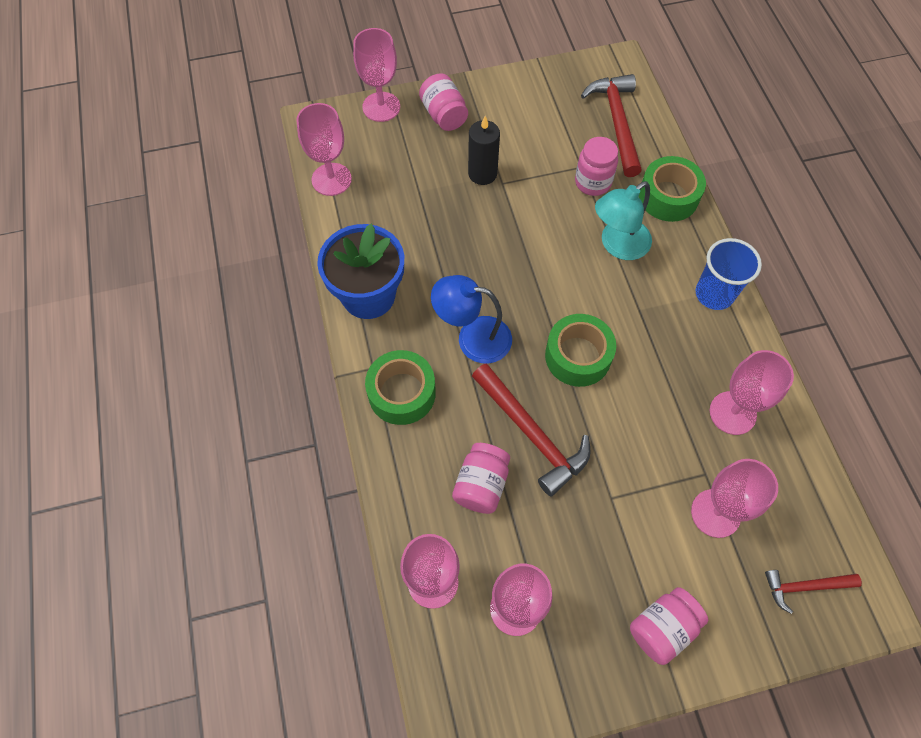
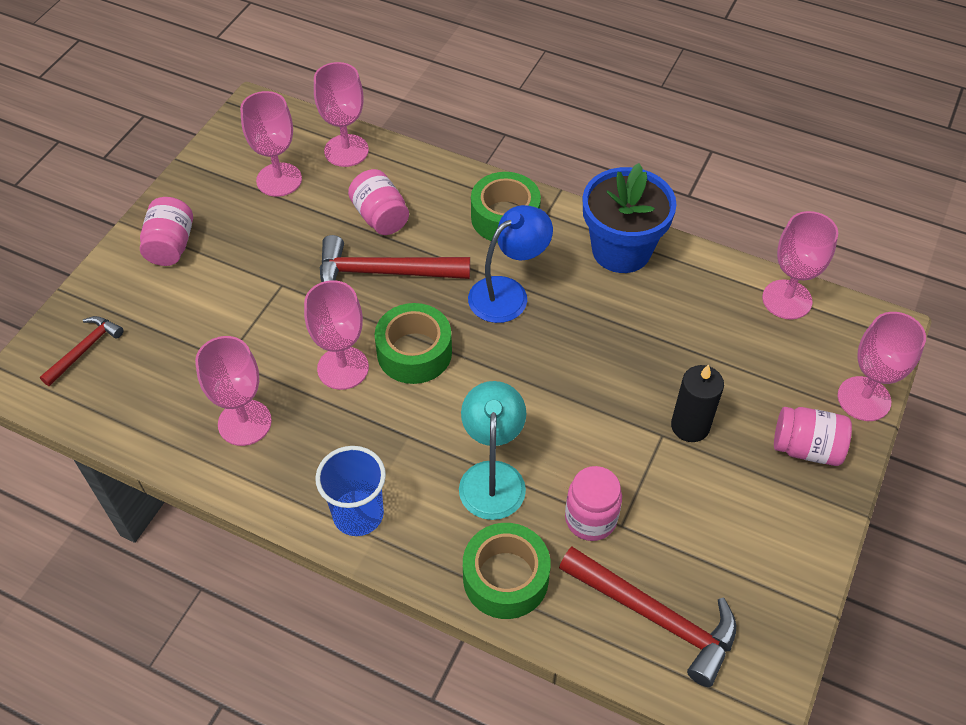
camera: 130 degrees right, 10 degrees down
pink goblet [691,459,778,538] -> pink goblet moved to [304,280,369,390]

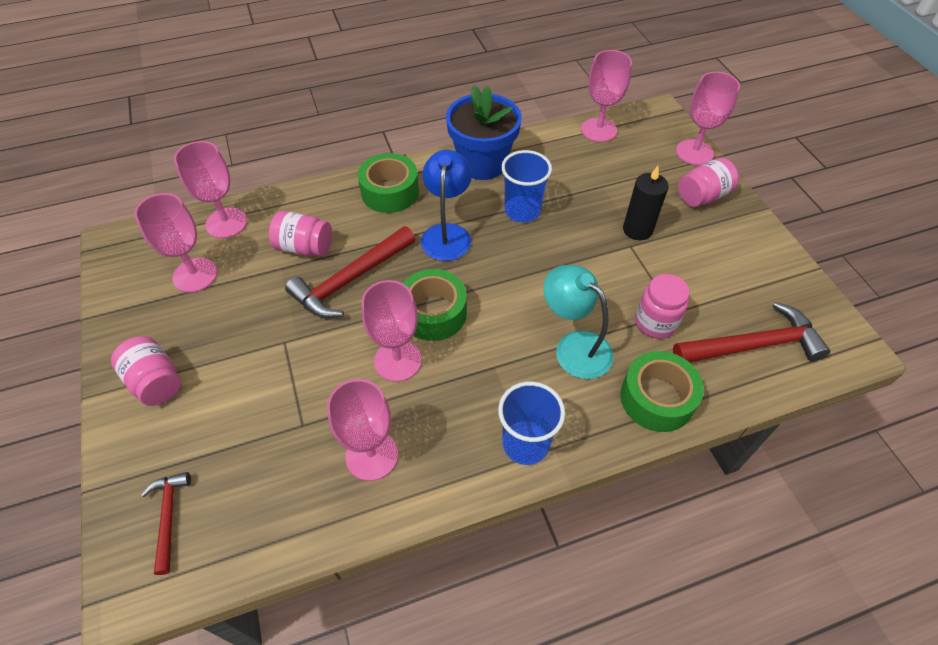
camera: 45 degrees left, 0 degrees up
none -> blue cup [501,150,552,222]

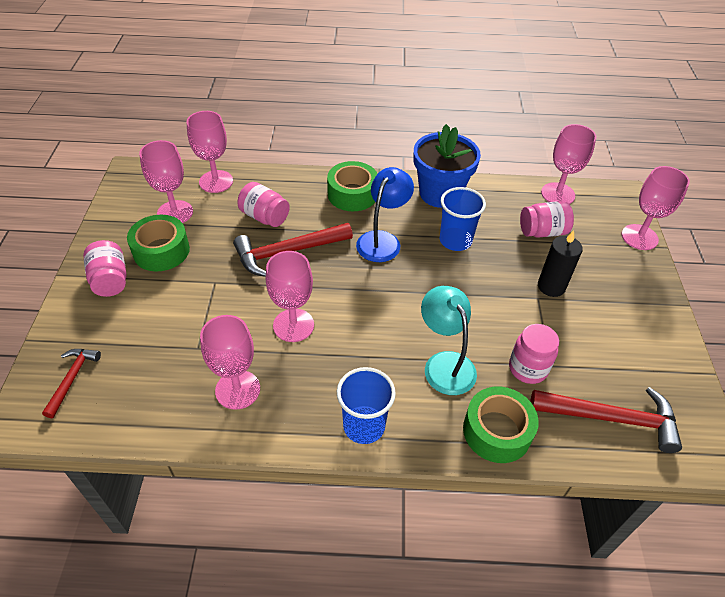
camera: 20 degrees right, 5 degrees down
green tape [403,269,467,341] -> green tape moved to [127,215,190,271]
pink jar [678,158,739,207] -> pink jar moved to [520,201,574,238]

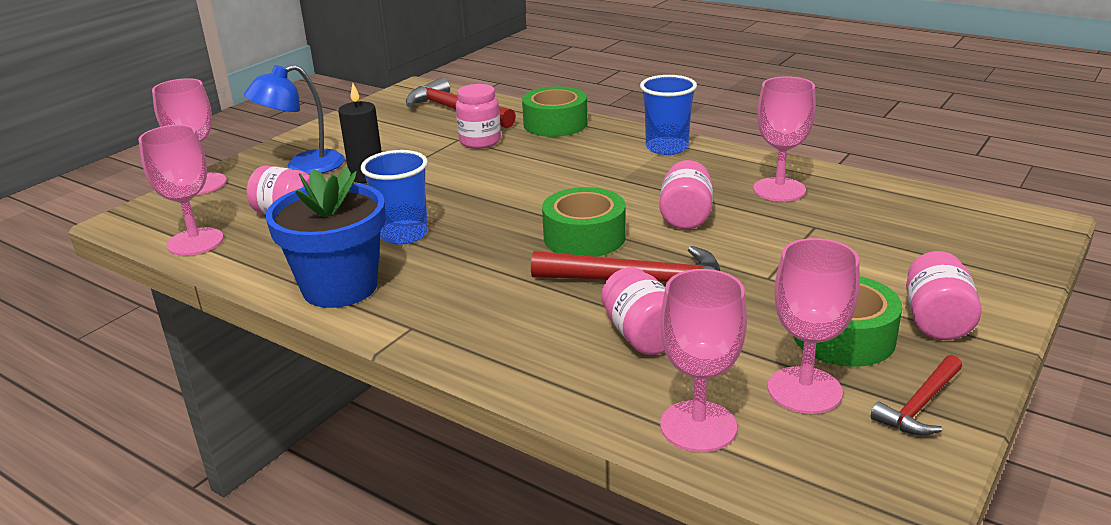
camera: 145 degrees left, 20 degrees down
red hammer [42,349,101,418] -> red hammer moved to [871,355,962,436]
pink goblet [266,251,314,342] -> pink jar [659,160,713,229]
green tape [327,161,377,211] -> green tape moved to [542,187,626,257]
blue lamp [356,167,414,262] -> blue lamp moved to [244,64,345,174]
turquoise lamp [421,286,477,395] -> none

